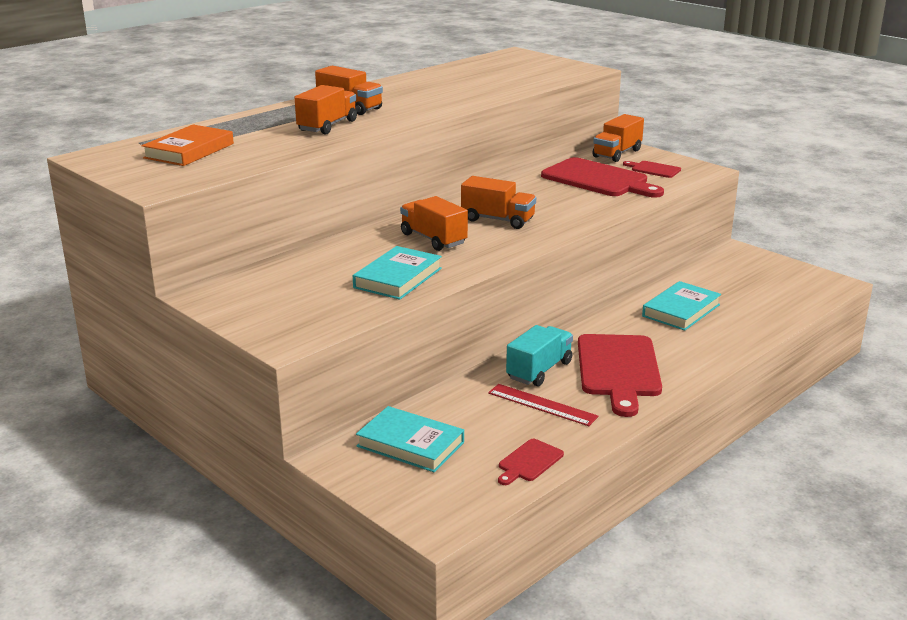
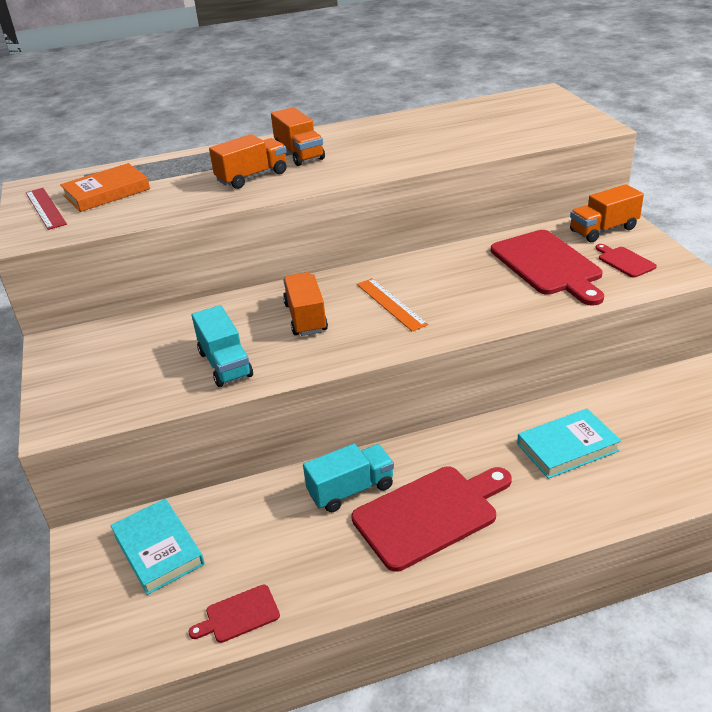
camera: 30 degrees right, 10 degrees up
turquoise book [353,246,442,300] -> turquoise truck [192,305,253,387]
orange truck [461,176,536,229] -> orange ruler [357,278,428,332]
red ruler [488,384,598,426] -> red ruler moved to [26,188,67,230]
red cutting board [578,334,662,417] -> red cutting board turned 150 degrees counterclockwise [351,467,512,572]

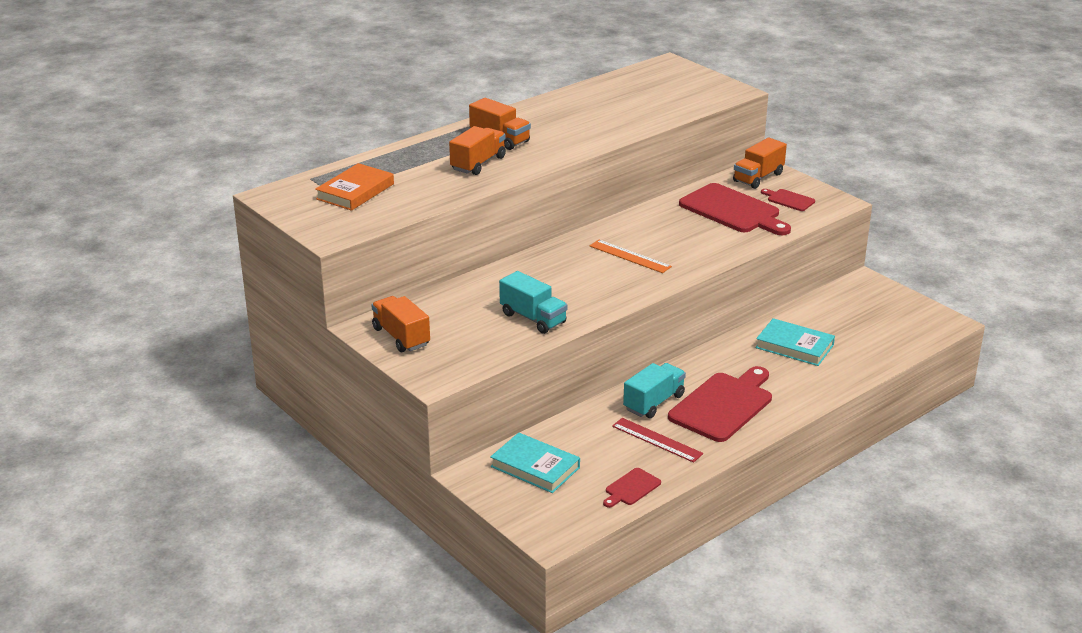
camera: 25 degrees left, 5 degrees down
red ruler [26,188,67,230] -> red ruler moved to [612,418,703,463]
orange truck [283,272,328,336] -> orange truck moved to [371,296,430,352]
turquoise book [517,408,621,479] -> turquoise book turned 75 degrees clockwise [755,318,835,366]

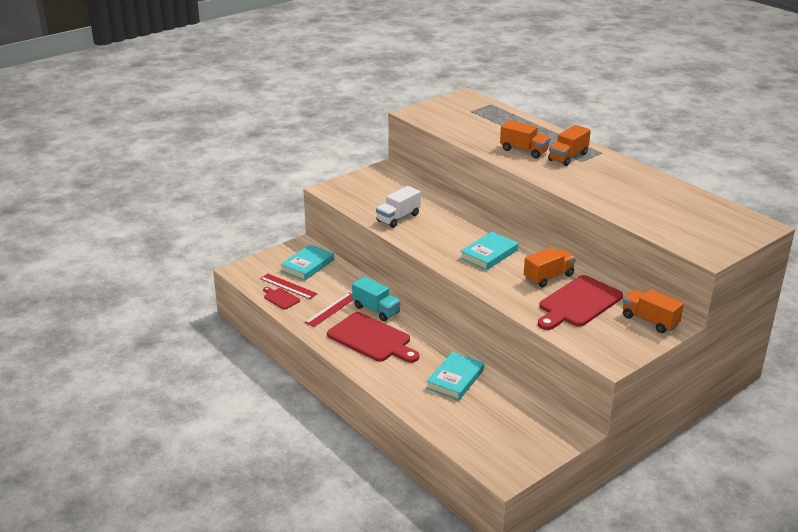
camera: 90 degrees right, 0 degrees up
orange book [315,163,394,211] -> none
orange truck [371,296,430,352] -> orange truck moved to [524,247,576,288]
turquoise truck [499,271,567,334] -> white truck [376,186,421,228]
orange ruler [590,240,672,273] -> turquoise book [460,232,518,270]
red cutting board [761,189,815,211] -> none
none -> red ruler [260,273,318,299]

